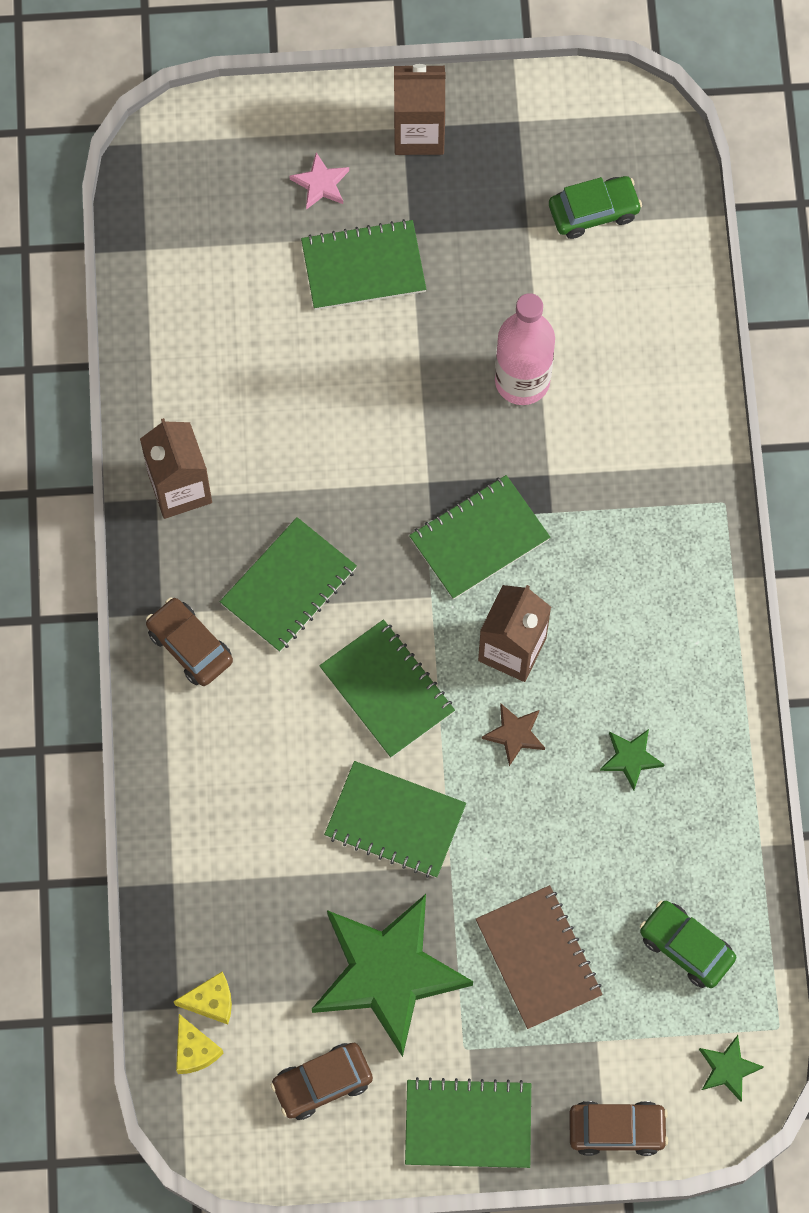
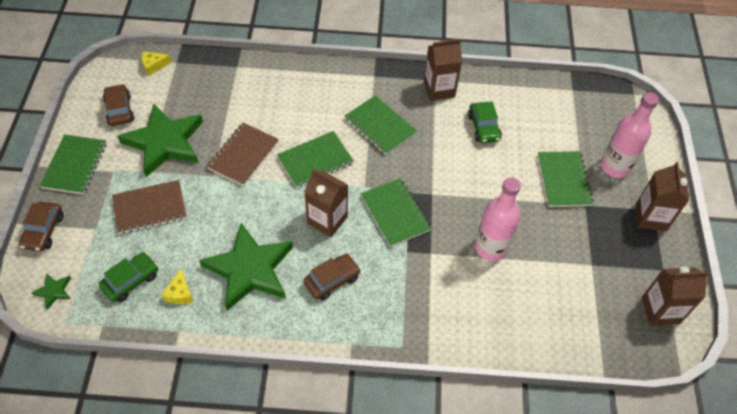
camera: 95 degrees right, 15 degrees down
brown car [146,597,233,686] -> brown car moved to [303,254,361,300]
yellow cheese [174,972,232,1025] -> yellow cheese moved to [161,269,193,304]
pink star [289,152,349,210] -> pink bottle [601,92,659,178]
green notebook [324,761,466,878] -> brown notebook [207,123,279,186]
brown star [482,703,545,766] -> none
green car [549,176,642,239] -> green car moved to [468,102,502,143]
green star [600,729,665,791] -> green star [199,223,293,311], size x2.48
none -> brown carton [642,267,709,326]

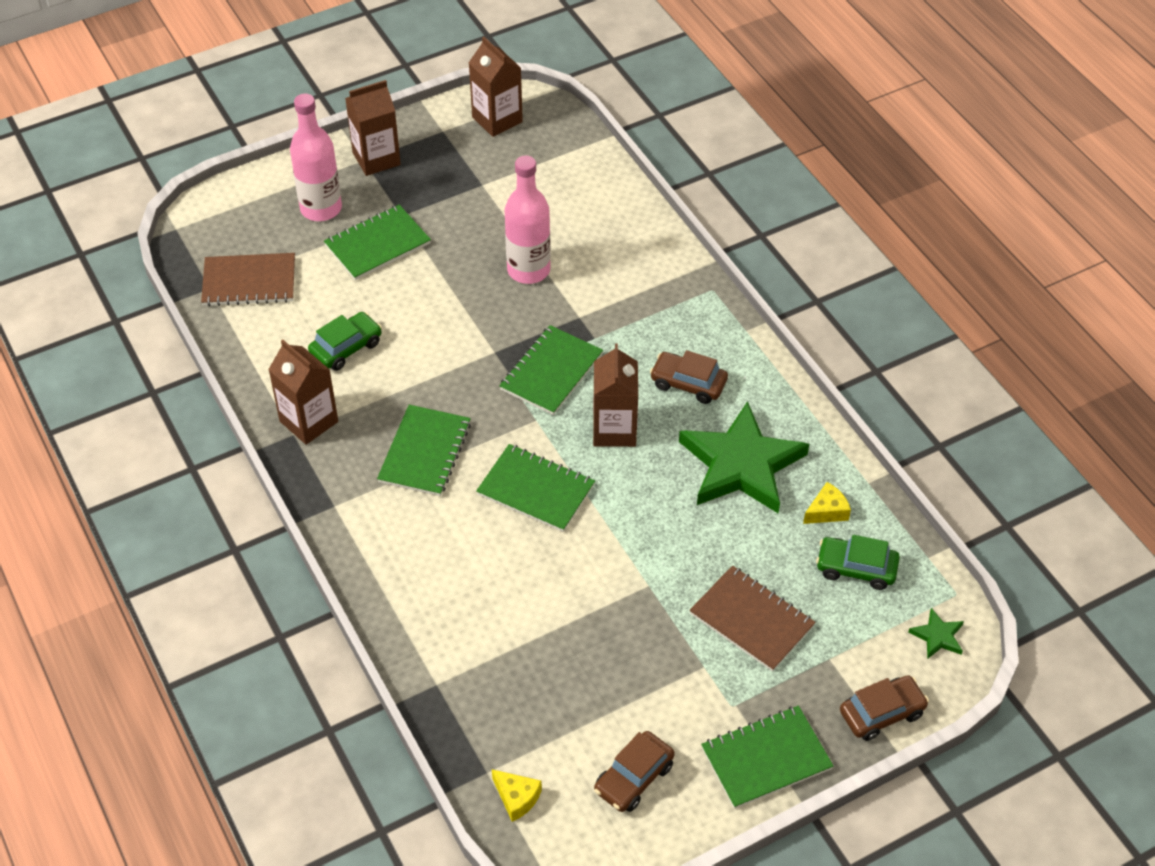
camera: 120 degrees left, 5 degrees down
green star [117,103,203,177] -> none
brown notebook [207,123,279,186] -> brown notebook moved to [201,253,295,306]

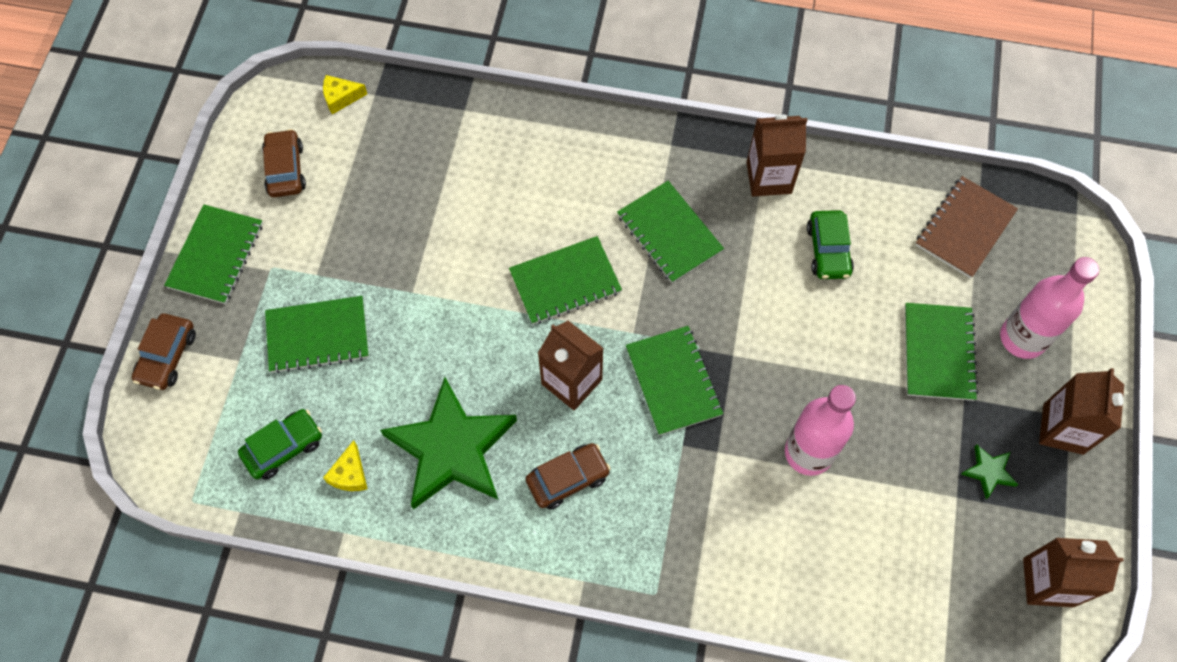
camera: 130 degrees right, 15 degrees up
brown notebook [689,566,816,672] -> green notebook [265,296,369,373]
green star [908,608,964,659] -> green star moved to [961,444,1018,499]

